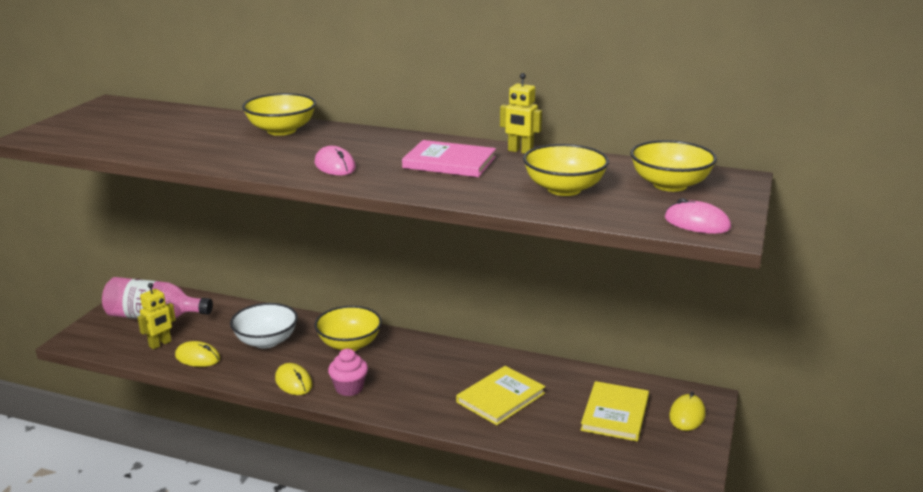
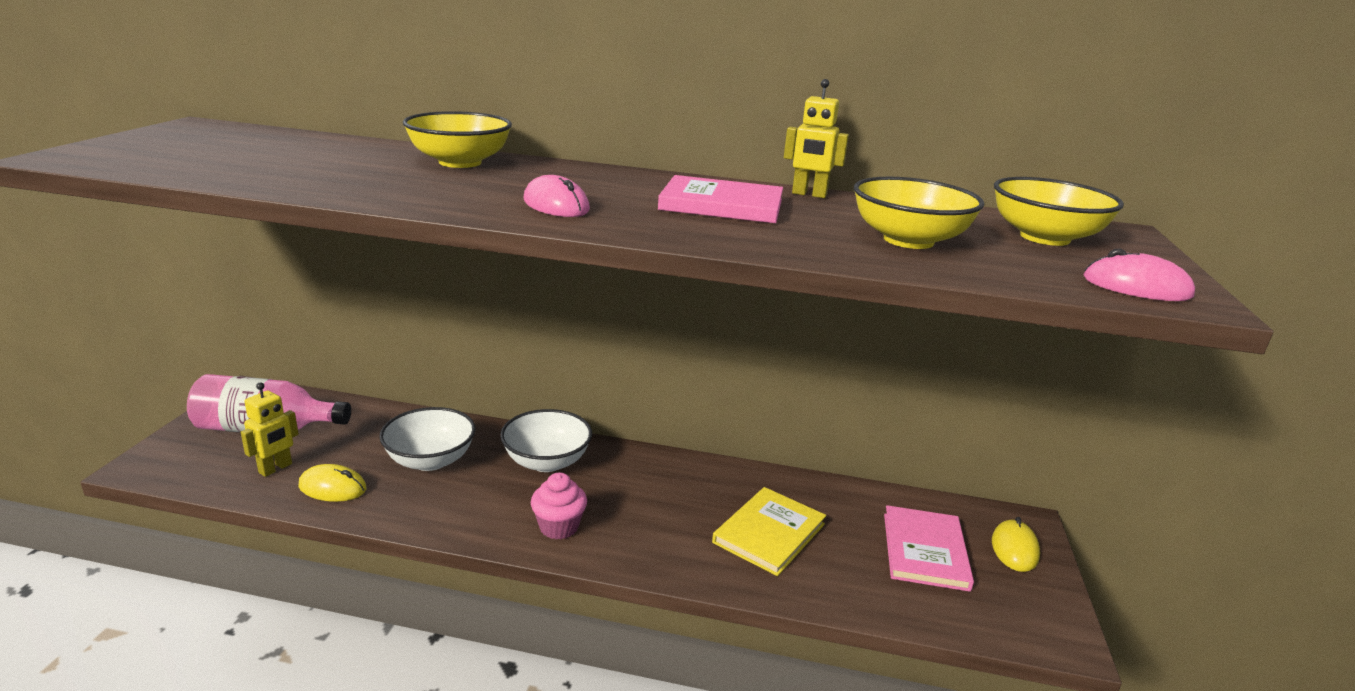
camera: 10 degrees left, 0 degrees up
yellow mouse [275,363,312,395] -> none
yellow bowl [315,306,382,351] -> white bowl [500,409,592,472]
yellow book [581,381,649,441] -> pink book [884,505,974,592]

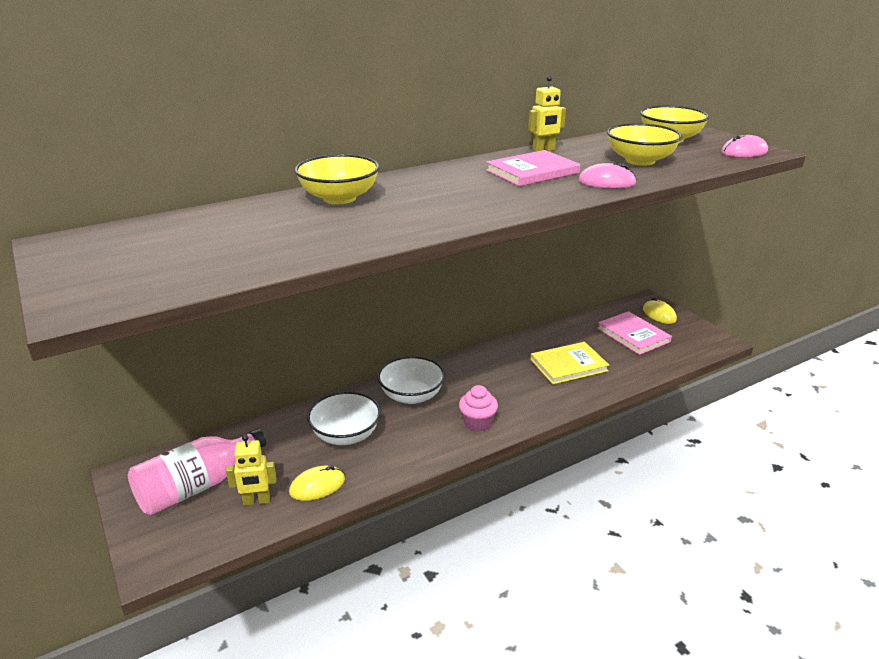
camera: 40 degrees left, 5 degrees up
yellow robot [241,382,298,477] -> yellow robot turned 90 degrees clockwise [226,435,277,506]
pink mouse [523,175,590,217] -> pink mouse moved to [578,163,637,188]
yellow book [712,487,826,576] -> yellow book turned 75 degrees clockwise [530,342,609,384]

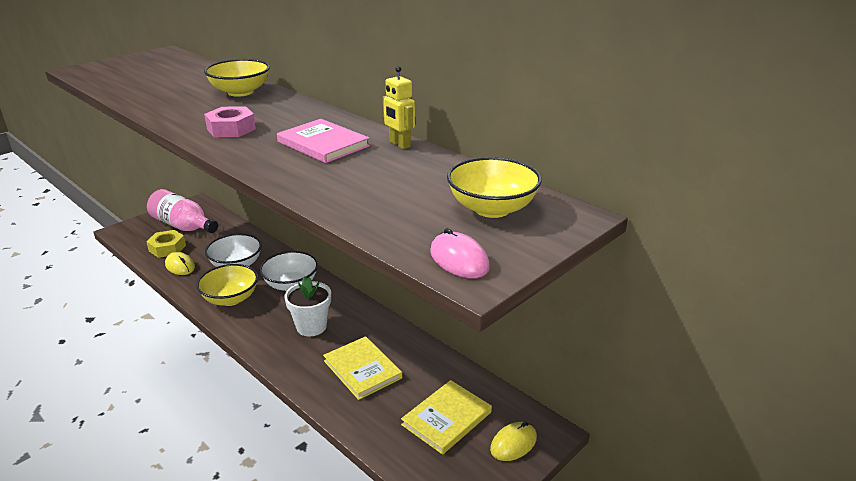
camera: 75 degrees right, 0 degrees up
yellow robot [226,435,277,506] -> yellow nut [146,230,186,258]
pink cupcake [459,385,498,431] -> none
pink mouse [578,163,637,188] -> none
pink book [597,311,672,355] -> yellow book [401,380,492,455]
yellow bowl [607,123,682,166] -> yellow bowl moved to [196,264,258,306]
none -> pink nut [204,107,256,137]
none -> white flower pot [284,276,331,336]

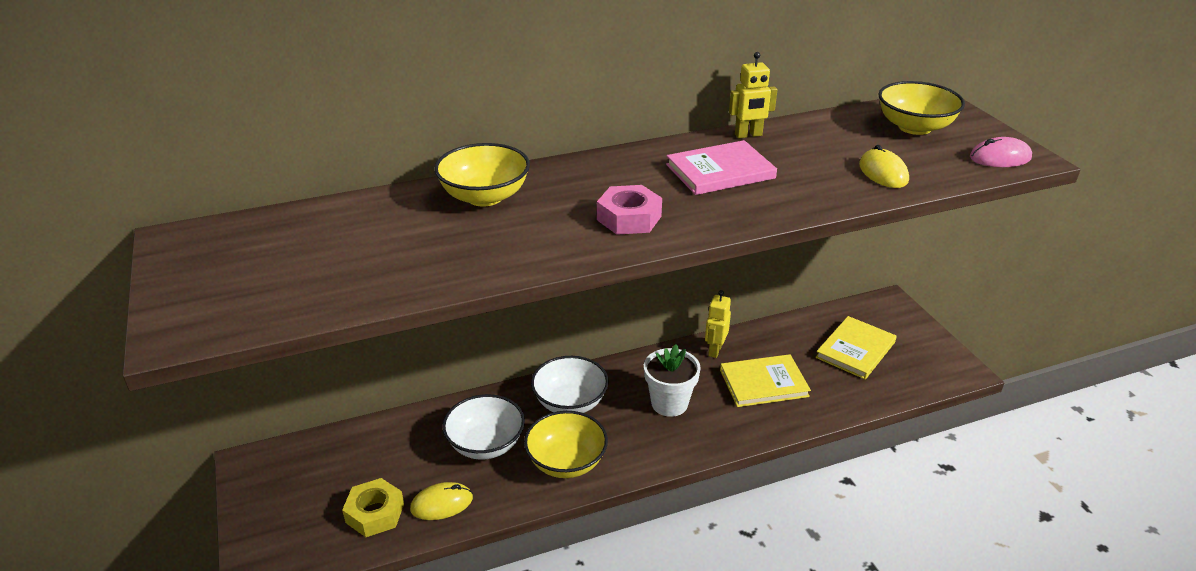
camera: 65 degrees left, 5 degrees up
pink bottle [147,189,218,233] -> none
yellow book [401,380,492,455] -> yellow book turned 60 degrees clockwise [815,316,897,379]
yellow mouse [490,421,537,461] -> yellow mouse moved to [859,145,909,188]
none -> yellow robot [705,290,731,358]

